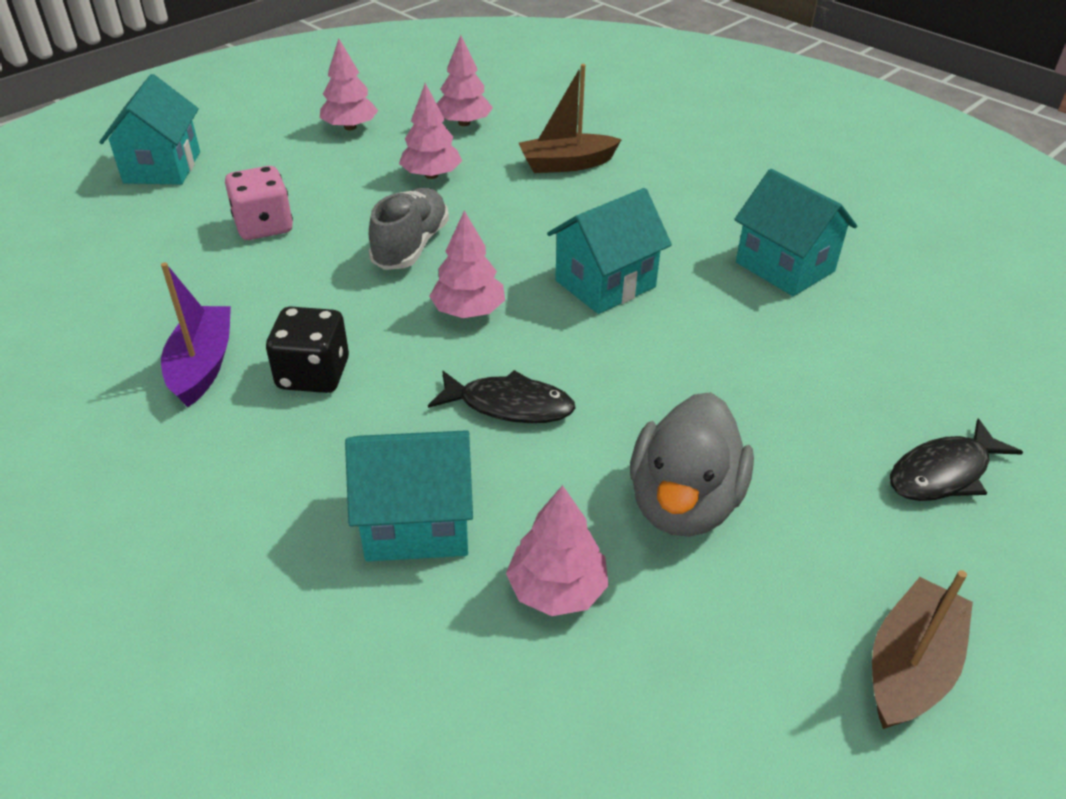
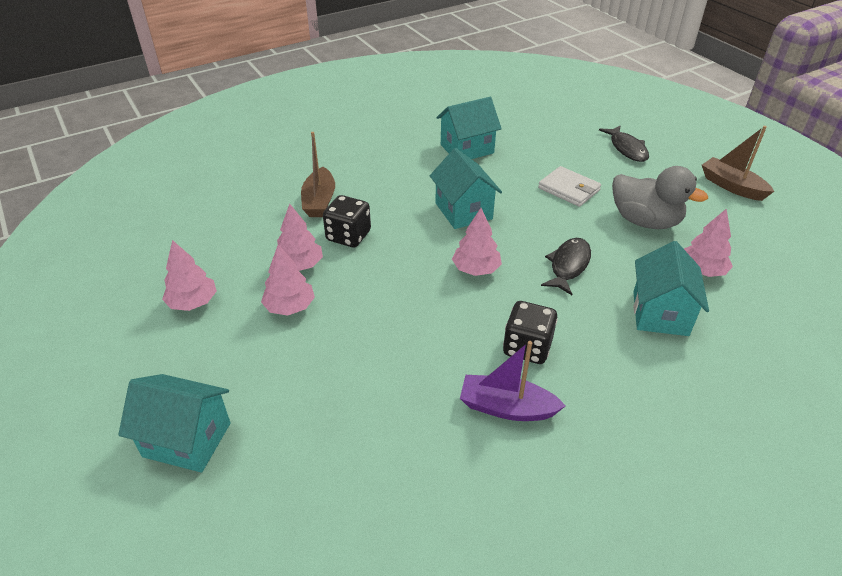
camera: 75 degrees left, 0 degrees up
pink dice [225,166,293,240] -> none
grey shoe [369,188,449,270] -> none
pink tree [436,35,493,126] -> pink tree moved to [261,245,315,316]
none -> black dice [323,195,371,247]
none -> white wallet [538,166,601,207]

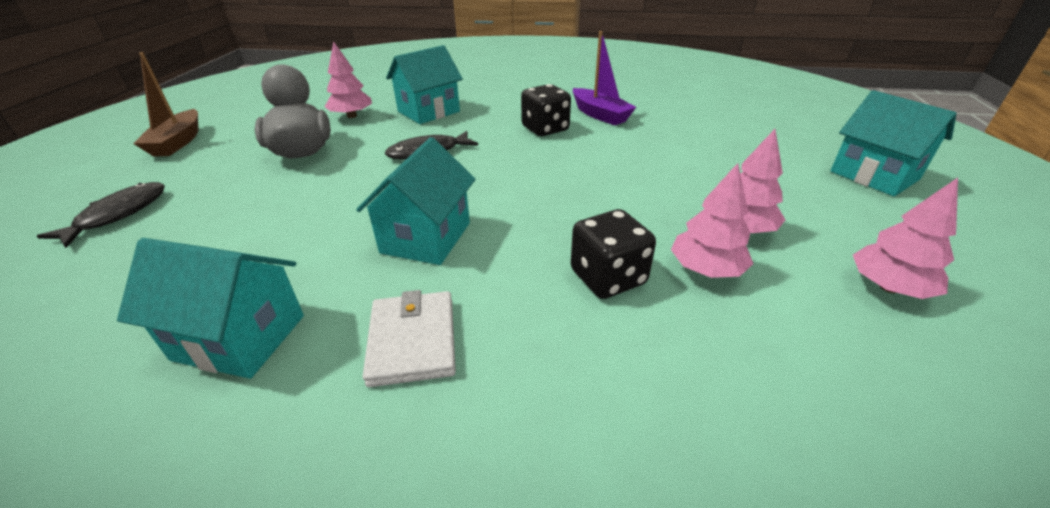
camera: 140 degrees left, 5 degrees down
brown boat [301,132,335,217] -> none
pink tree [452,208,502,276] -> none
white wallet [538,166,601,207] -> white wallet moved to [363,290,456,387]

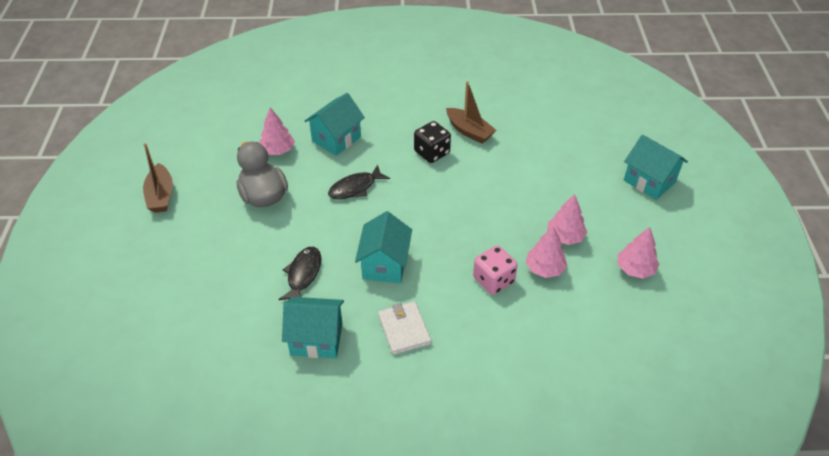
camera: 10 degrees left, 10 degrees up
black fish [37,182,165,248] -> black fish moved to [278,247,321,300]
black dice [571,209,656,299] -> pink dice [473,245,517,295]
purple boat [573,31,636,125] -> brown boat [446,81,497,144]

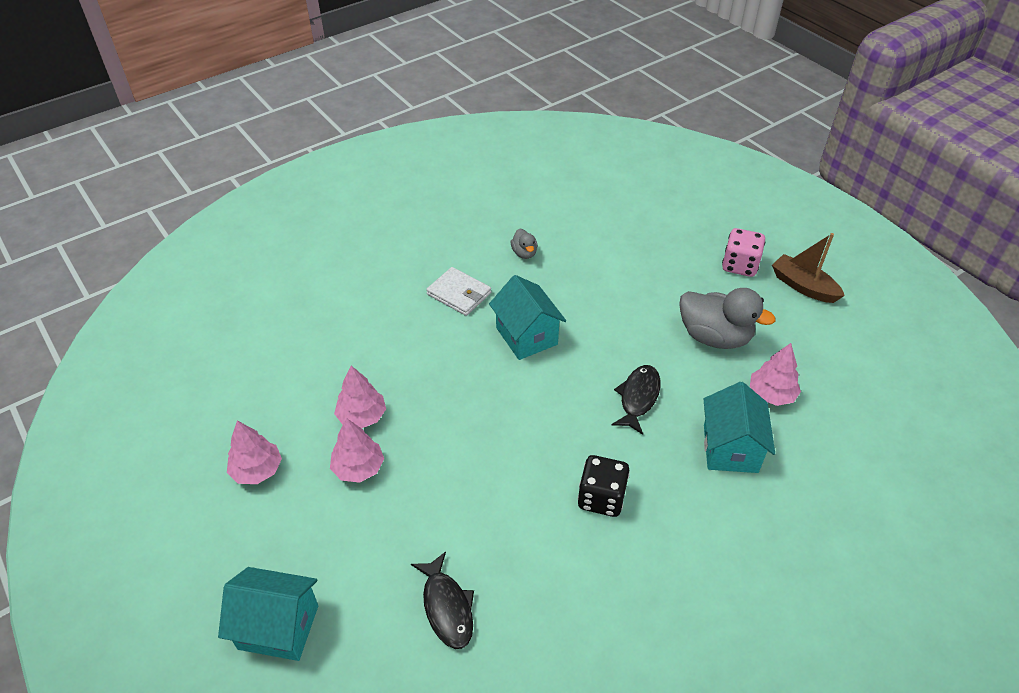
camera: 145 degrees right, 0 degrees up
black fish [278,247,321,300] -> black fish moved to [411,551,474,649]
turquoise house [282,297,344,358] -> grey duck [510,229,538,259]
brown boat [446,81,497,144] -> none
pink dice [473,245,517,295] -> pink dice moved to [722,228,765,277]

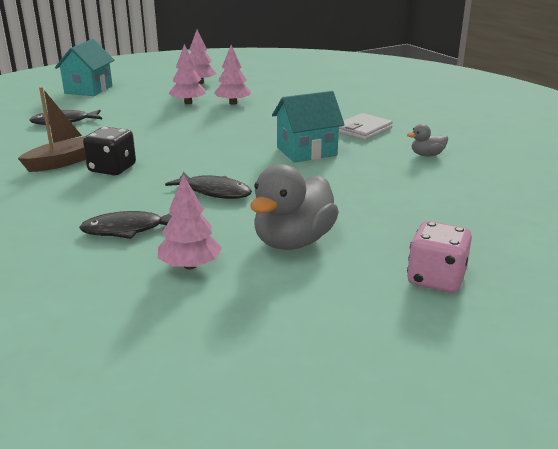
camera: 95 degrees right, 20 degrees down
turquoise house [704,382,775,473] -> black fish [79,211,172,239]
brown boat [772,233,845,303] -> brown boat moved to [18,87,86,172]

